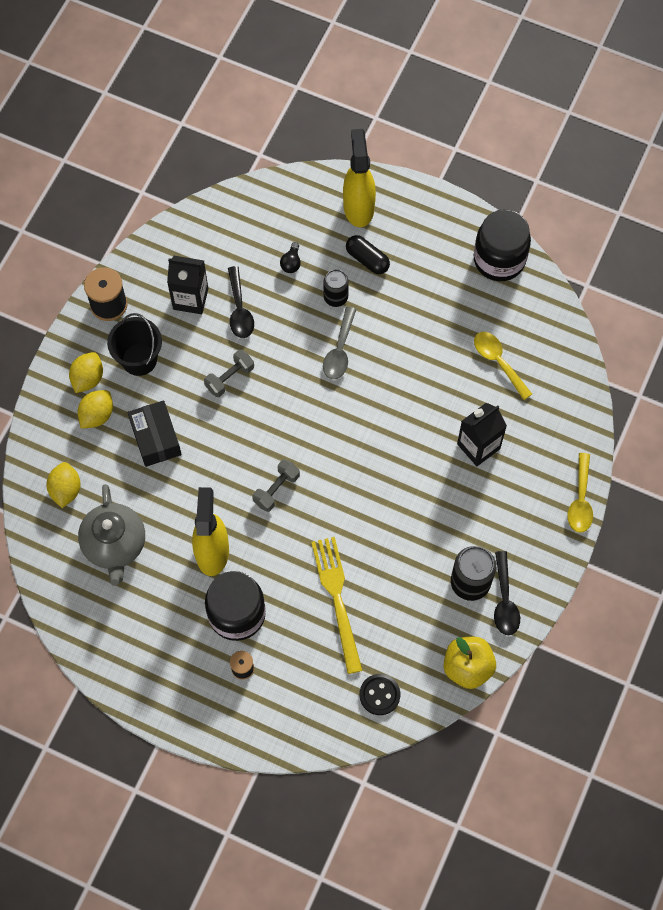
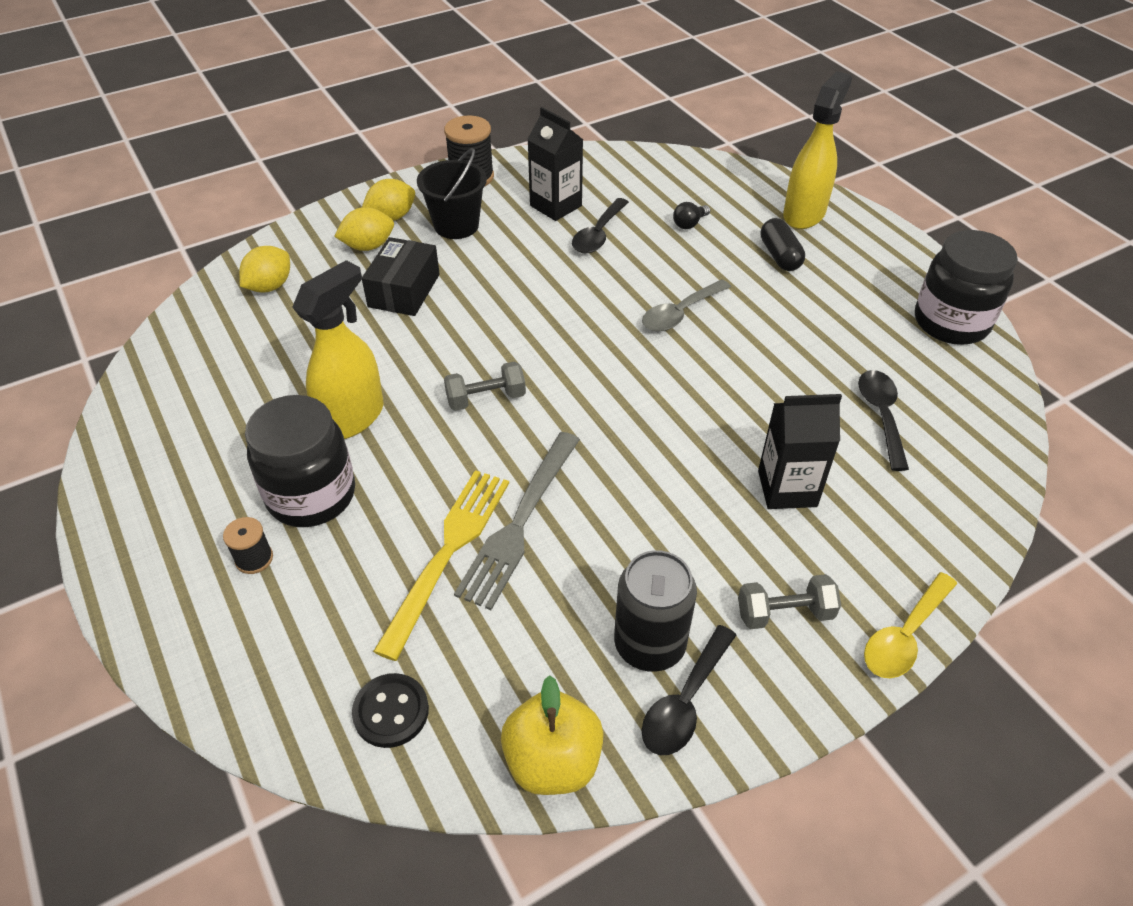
camera: 35 degrees right, 20 degrees down
grey teapot [78,484,145,586] -> none
grey dumbbell [204,349,254,397] -> grey dumbbell moved to [738,574,841,629]
black can [323,269,349,307] -> none
yellow spoon [474,332,532,400] -> black spoon [858,370,909,471]
none -> grey fork [454,432,580,610]

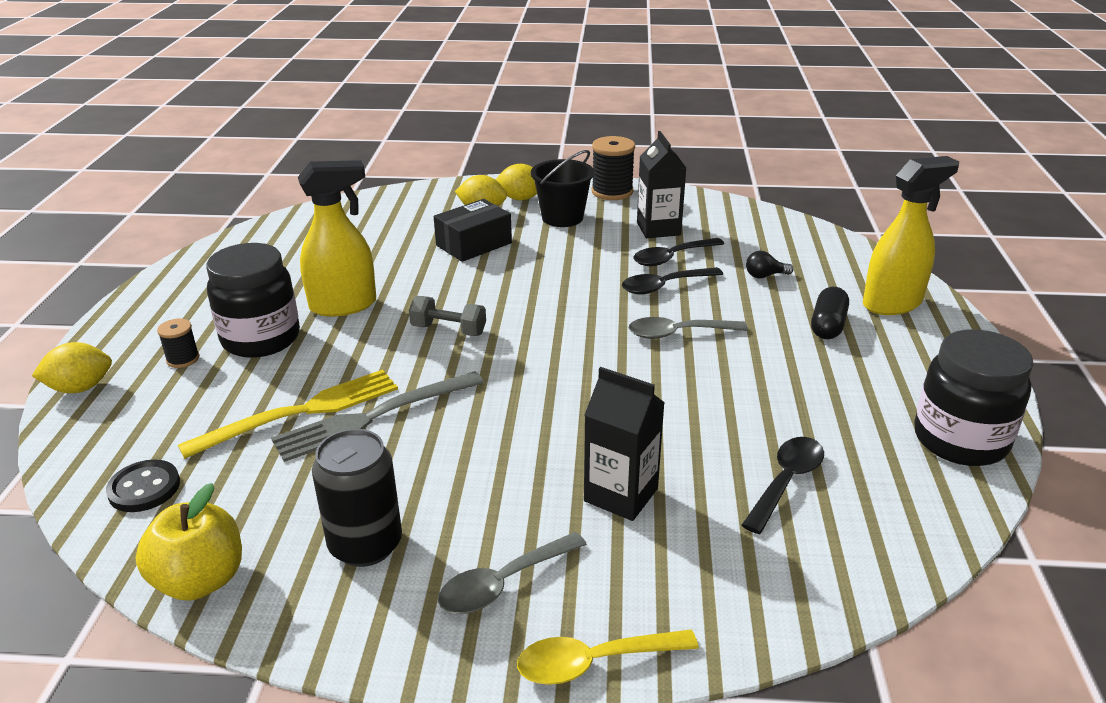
camera: 35 degrees right, 15 degrees down
yellow lemon [239,246,290,292] -> yellow lemon moved to [32,342,112,393]
black spoon [642,625,736,755] -> black spoon moved to [622,267,723,294]
grey dumbbell [738,574,841,629] -> grey spoon [438,532,587,614]

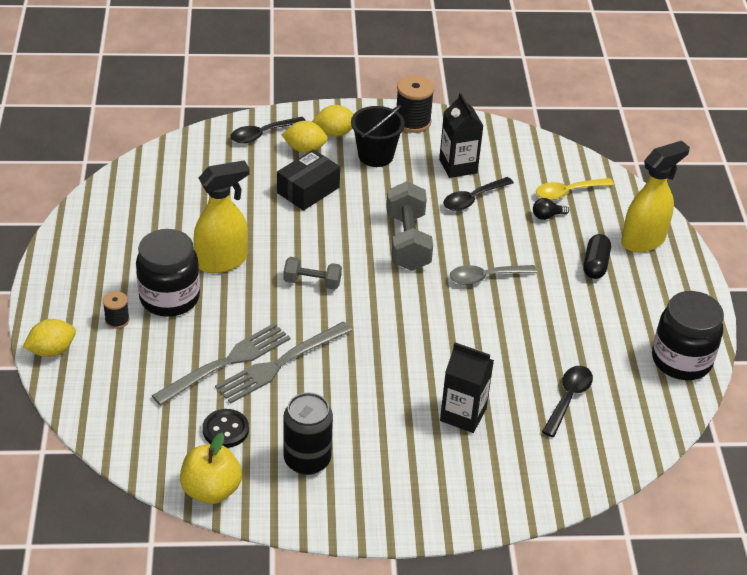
camera: 10 degrees left, 10 degrees up
black button [106,459,180,512] -> black button moved to [203,409,249,448]
yellow fork [178,369,398,459] -> grey fork [152,323,290,406]
grey spoon [438,532,587,614] -> none
yellow spoon [517,630,699,685] -> yellow spoon moved to [536,178,614,200]
black spoon [622,267,723,294] -> black spoon moved to [230,117,306,143]
none -> grey dumbbell [386,181,433,271]

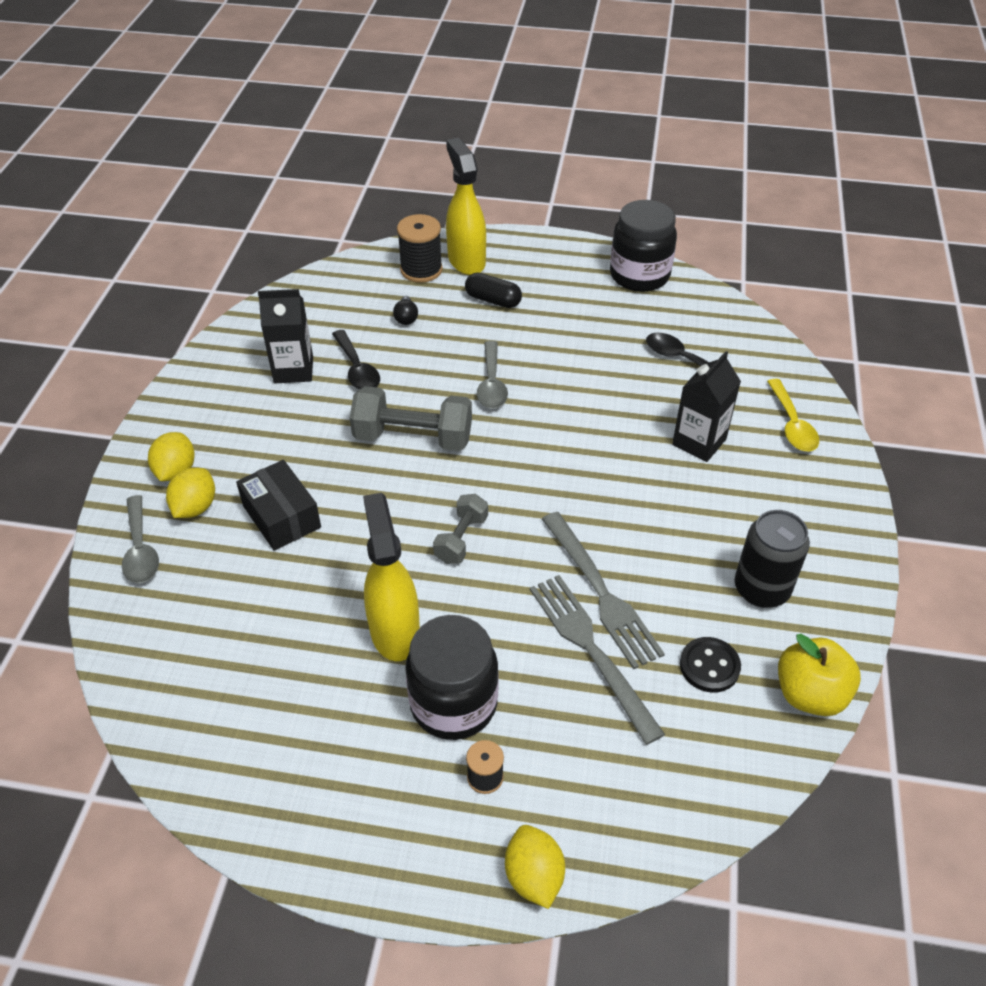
camera: 75 degrees left, 5 degrees up
black spoon [230,117,306,143] -> grey spoon [122,495,159,583]
black bucket [351,105,405,167] -> none
black spool [397,75,434,133] -> black spool moved to [397,214,443,283]
yellow spoon [536,178,614,200] -> yellow spoon moved to [767,379,819,452]

